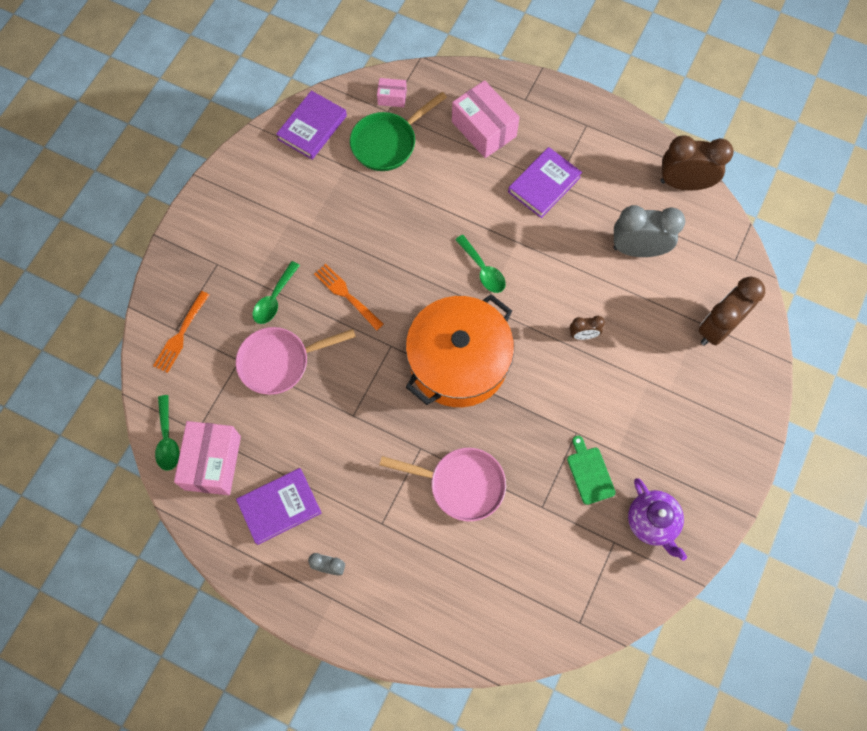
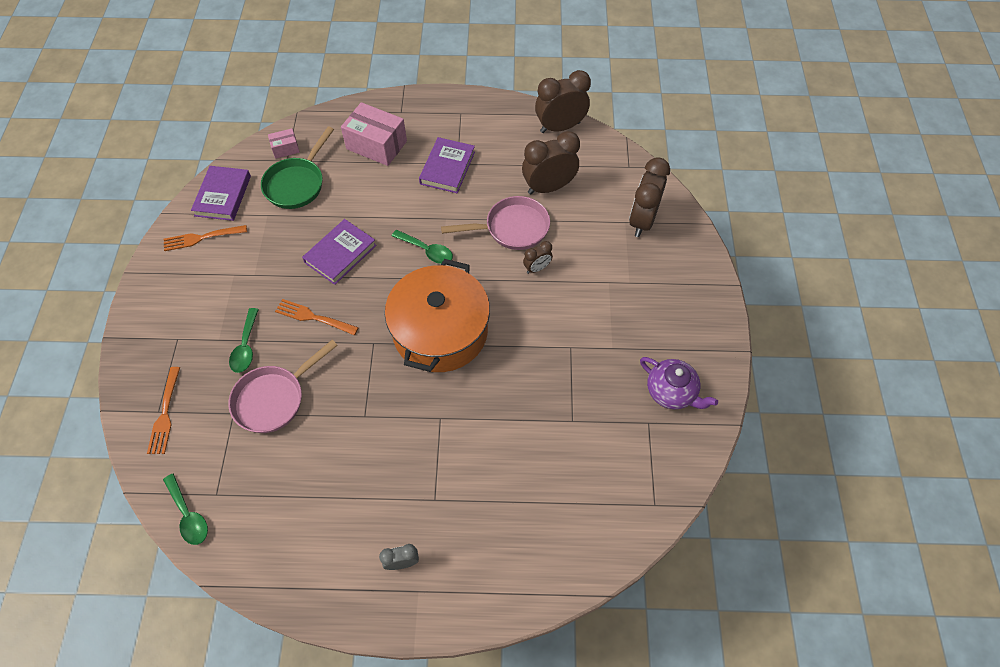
camera: 25 degrees left, 10 degrees down
pink box [174,421,241,495] -> none
purple book [236,468,322,545] -> purple book moved to [302,219,377,285]
pink pan [380,448,506,521] -> pink pan moved to [441,196,550,250]
green cutting board [567,436,616,505] -> none
grey clock [613,205,685,257] -> brown clock [522,131,580,194]
none -> orange fork [164,225,247,251]

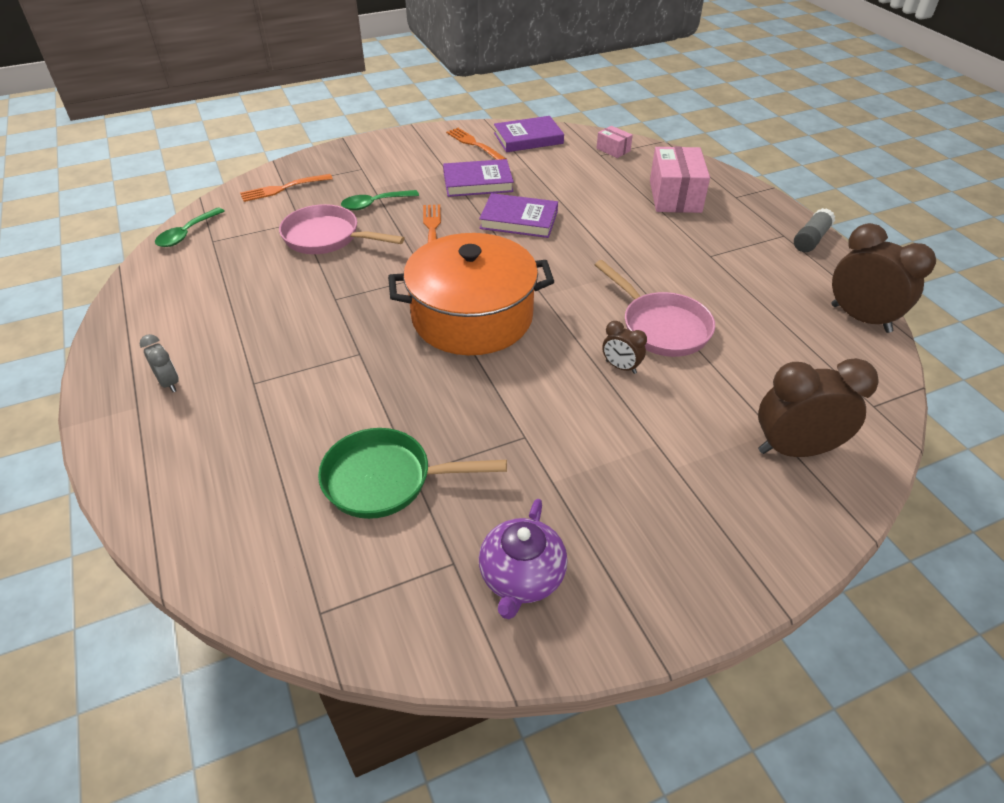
camera: 65 degrees right, 15 degrees down
green pan [261,127,334,209] -> green pan moved to [318,428,507,519]
green spoon [392,230,453,264] -> none
purple book [419,137,475,193] -> purple book moved to [443,159,514,197]
brown clock [522,131,580,194] -> none
none -> grey glue stick [794,208,835,252]

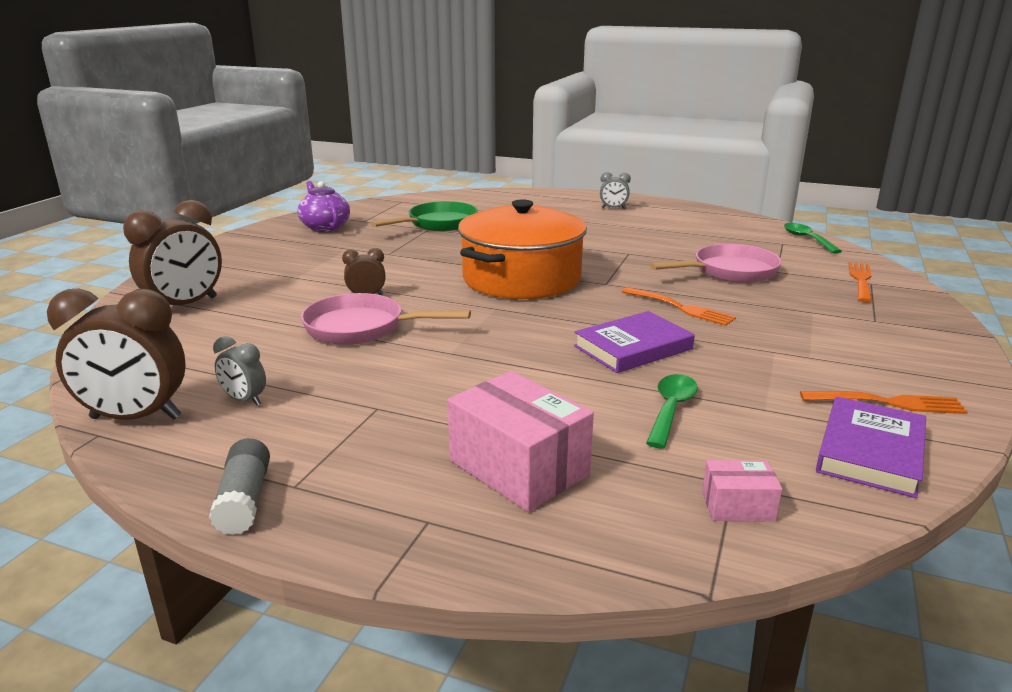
camera: 135 degrees right, 20 degrees down
green spoon [341,190,419,210] -> green spoon moved to [646,374,698,448]
purple book [443,159,514,197] -> none
none -> grey clock [213,336,266,406]

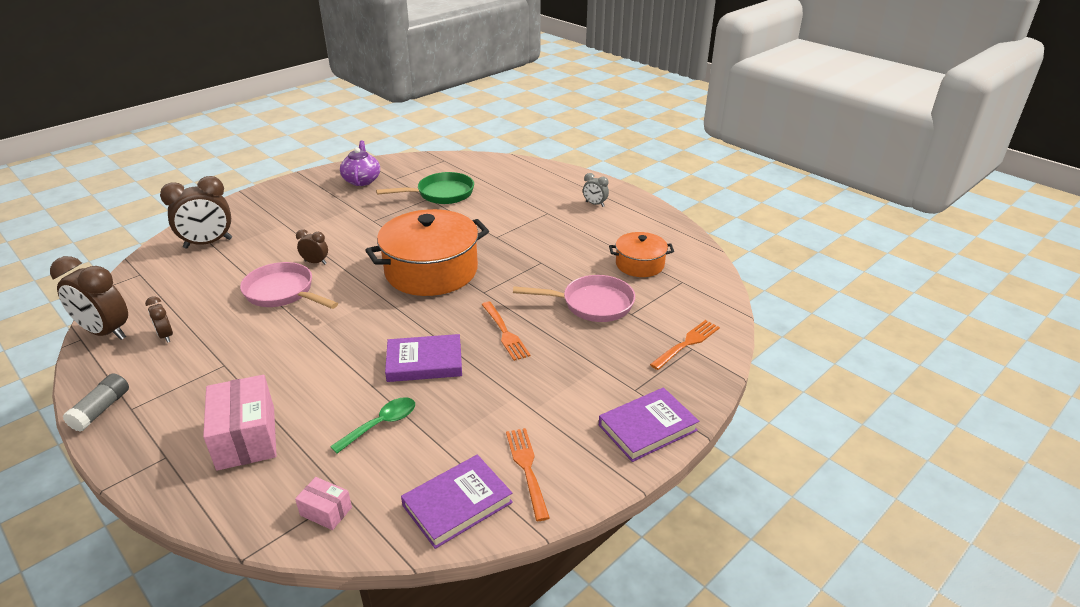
camera: 25 degrees right, 10 degrees up
grey clock [213,336,266,406] -> brown clock [145,296,173,343]
green spoon [784,223,842,254] -> none
orange fork [800,391,968,414] -> orange fork turned 135 degrees counterclockwise [506,428,550,521]
none -> purple book [599,387,699,462]
none -> orange pot [609,232,674,277]

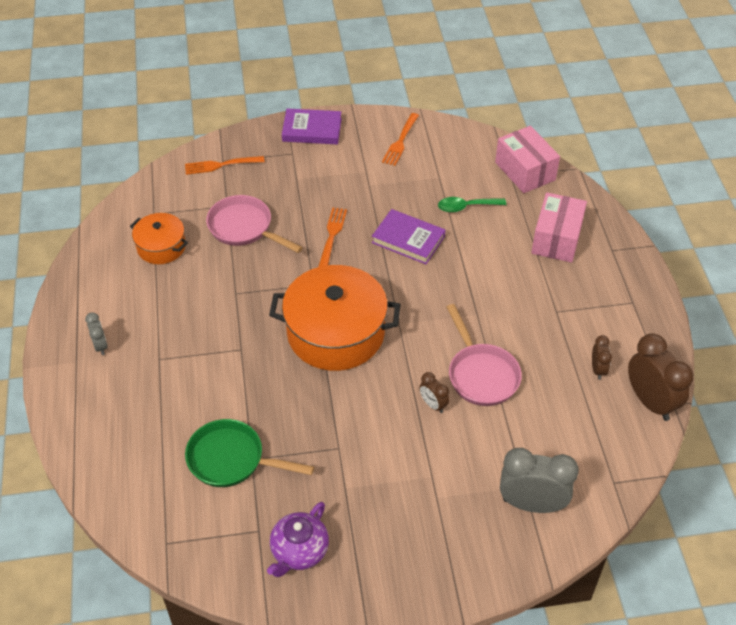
camera: 145 degrees left, 15 degrees up
grey glue stick [63,374,129,431] -> none
brown clock [160,176,232,248] -> grey clock [500,448,579,513]
pink box [295,477,352,530] -> pink box [495,126,560,193], size x1.99
purple book [401,455,513,549] -> none

